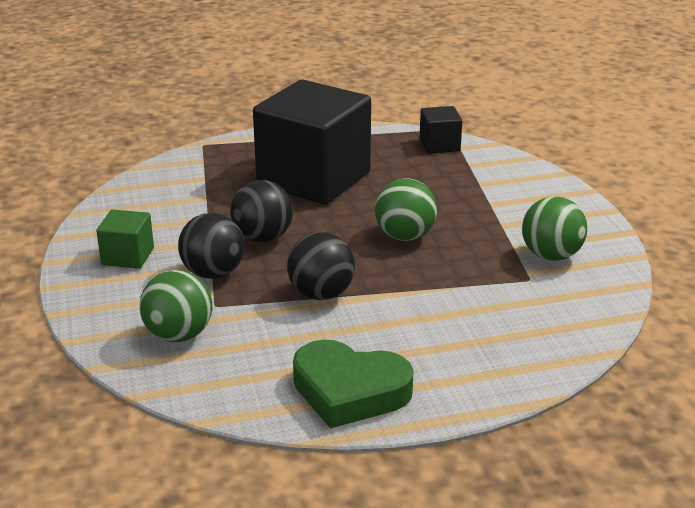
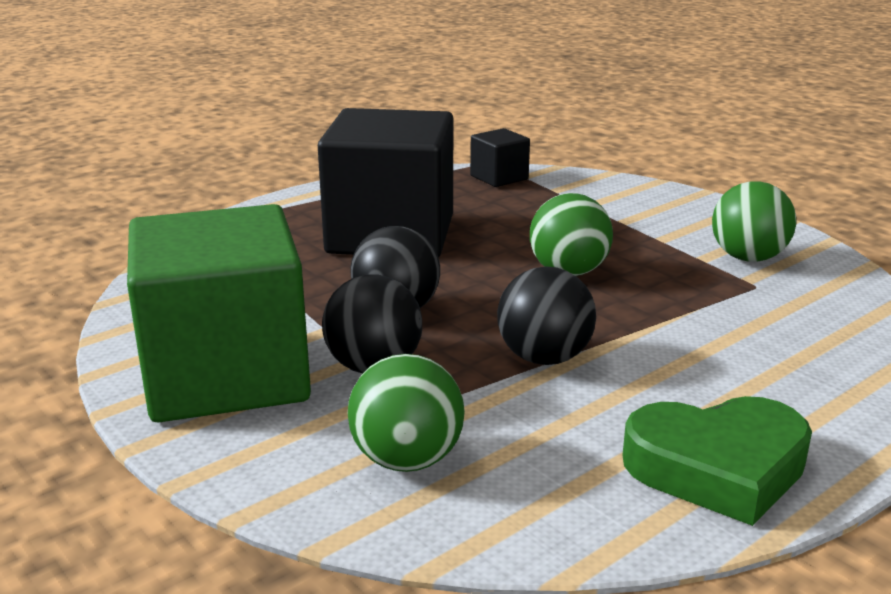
camera: 25 degrees left, 5 degrees down
green cube [96,209,154,269] -> green cube [127,204,311,422], size x2.30

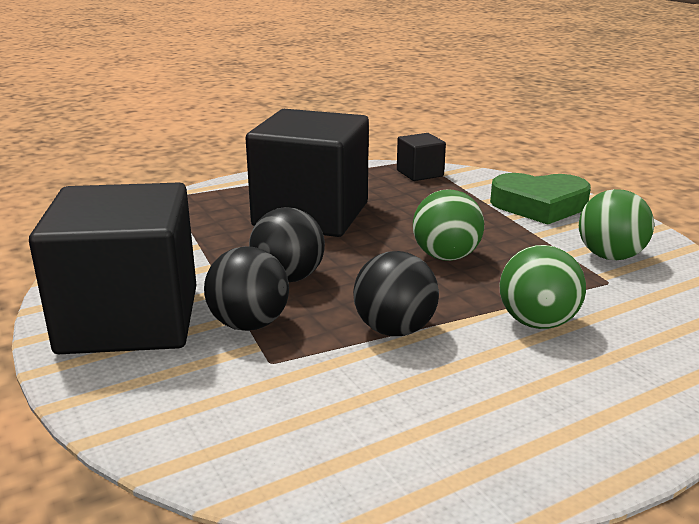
camera: 10 degrees right, 0 degrees up
green cube [127,204,311,422] -> black cube [29,183,196,354]
green ball [348,354,465,472] -> green ball moved to [500,245,586,329]
green heart [622,396,812,526] -> green heart moved to [490,173,591,225]

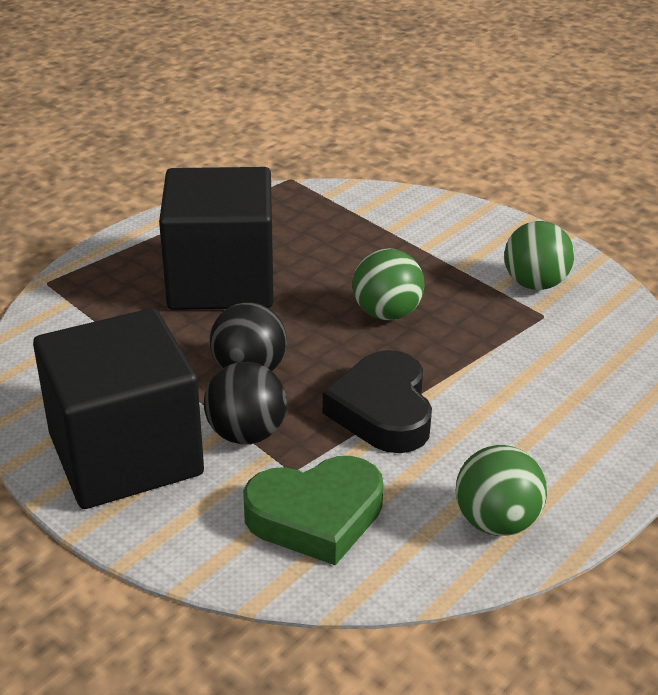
camera: 20 degrees left, 10 degrees up
black ball [353,251,439,336] -> black heart [323,350,432,453]
black cube [397,133,446,181] -> none
green heart [490,173,591,225] -> green heart moved to [243,456,384,565]
green ball [500,245,586,329] -> green ball moved to [456,445,547,536]

